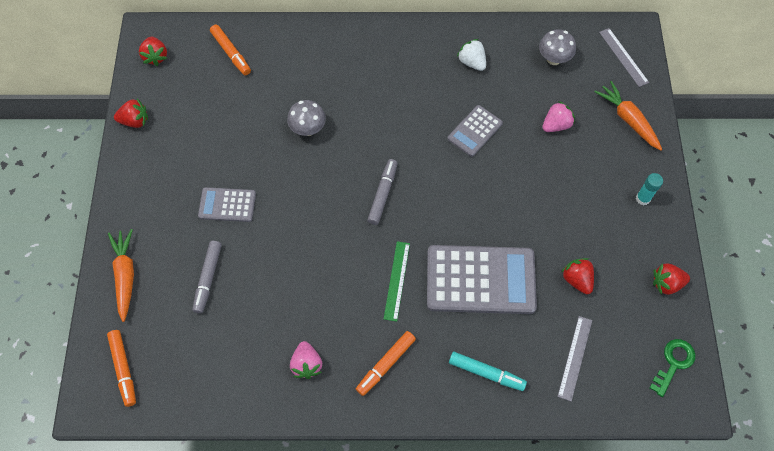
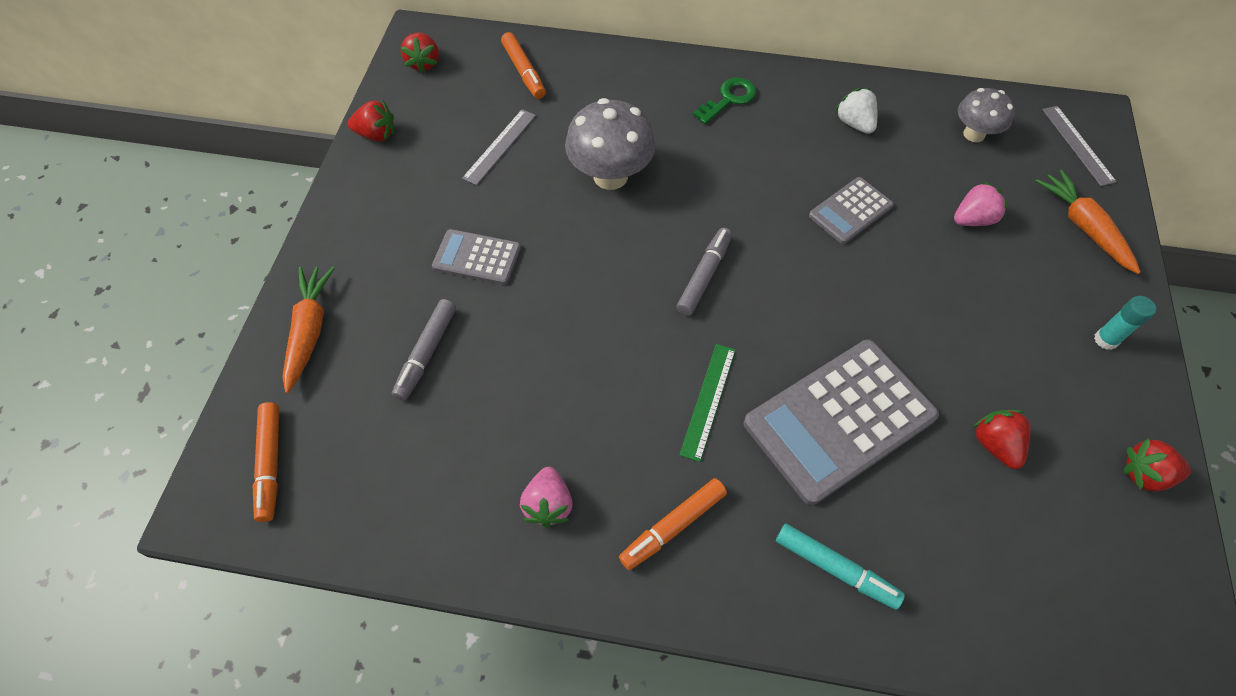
camera: 10 degrees right, 5 degrees down
grey mushroom [287,100,326,136] -> grey mushroom [565,98,656,190], size x1.60
grey calculator [427,245,537,314] -> grey calculator turned 135 degrees clockwise [744,340,939,505]
grey ruler [557,316,592,401] -> grey ruler moved to [462,109,536,185]
green key [649,339,695,397] -> green key moved to [693,77,757,124]

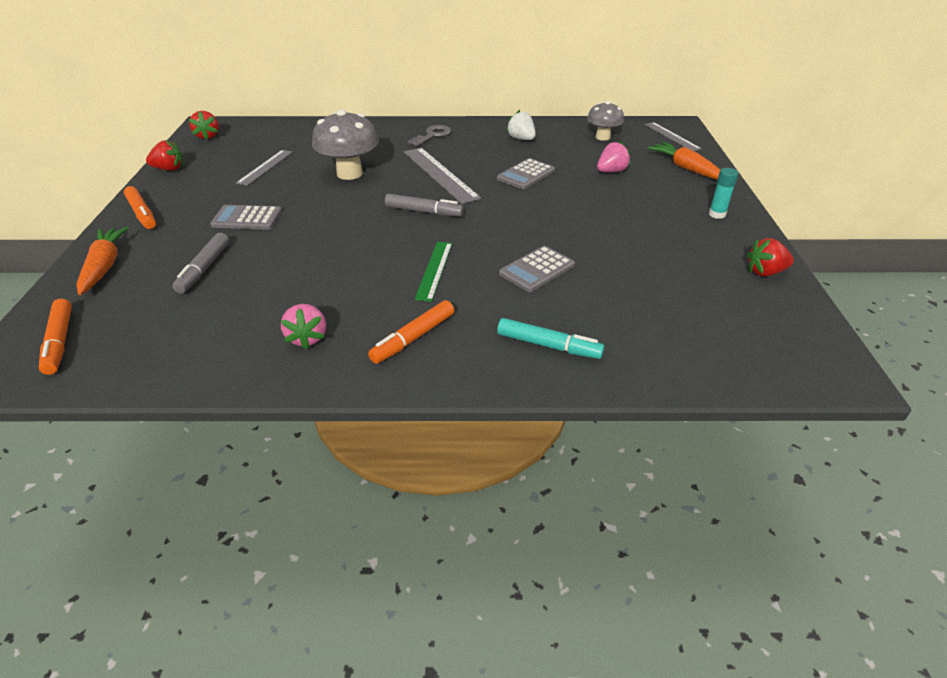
camera: 10 degrees left, 20 degrees down
orange marker [501,32,546,99] -> orange marker moved to [124,186,156,229]
grey marker [676,228,732,316] -> grey marker turned 90 degrees clockwise [385,194,464,217]
green key [693,77,757,124] -> grey key [407,125,451,146]
grey calculator [744,340,939,505] -> grey calculator [499,246,575,292], size x0.52
red strawberry [972,410,1030,469] -> none
none -> grey ruler [404,148,481,204]

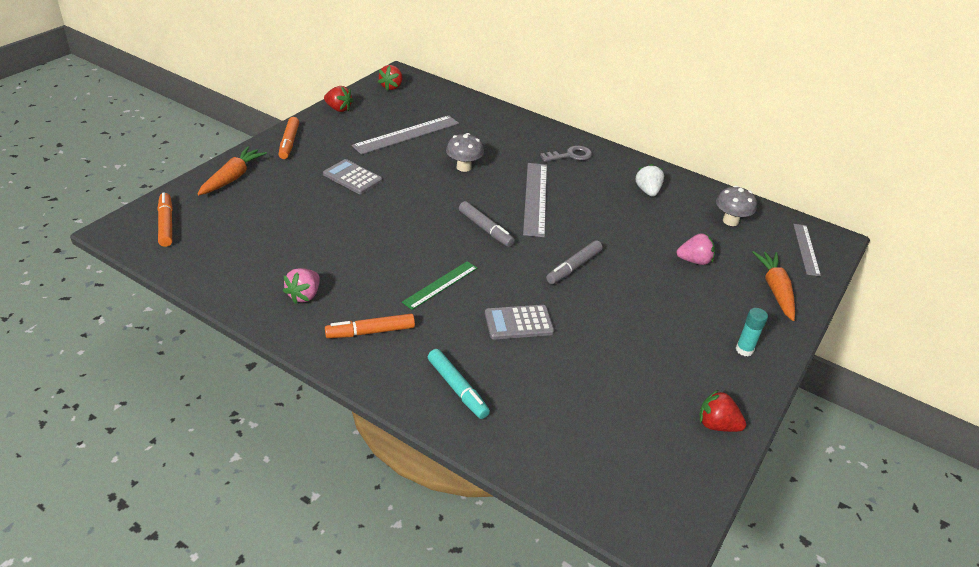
camera: 30 degrees right, 0 degrees up
orange marker [39,299,72,375] -> orange marker turned 150 degrees clockwise [157,193,173,247]
grey marker [172,233,229,294] -> grey marker moved to [546,240,603,284]
grey ruler [236,150,293,186] -> grey ruler [352,115,459,155], size x1.59
grey mushroom [312,109,379,180] -> grey mushroom [446,133,484,172], size x0.63
grey calculator [497,158,555,189] -> none

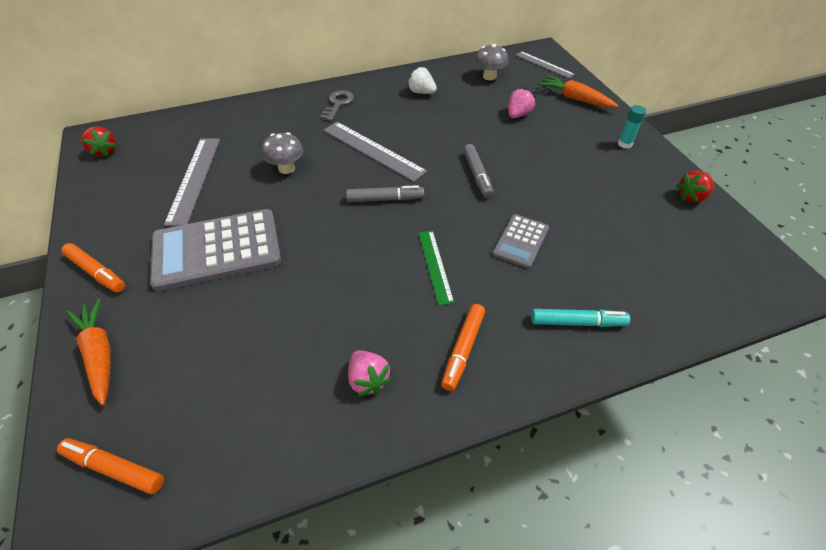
camera: 50 degrees left, 10 degrees up
grey calculator [323,159,383,194] -> grey calculator [150,209,281,292], size x1.91
red strawberry [324,86,353,112] -> none

